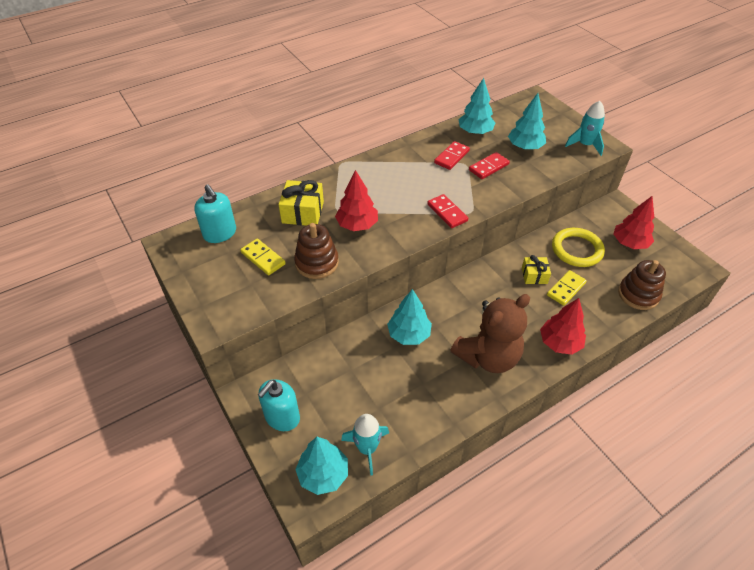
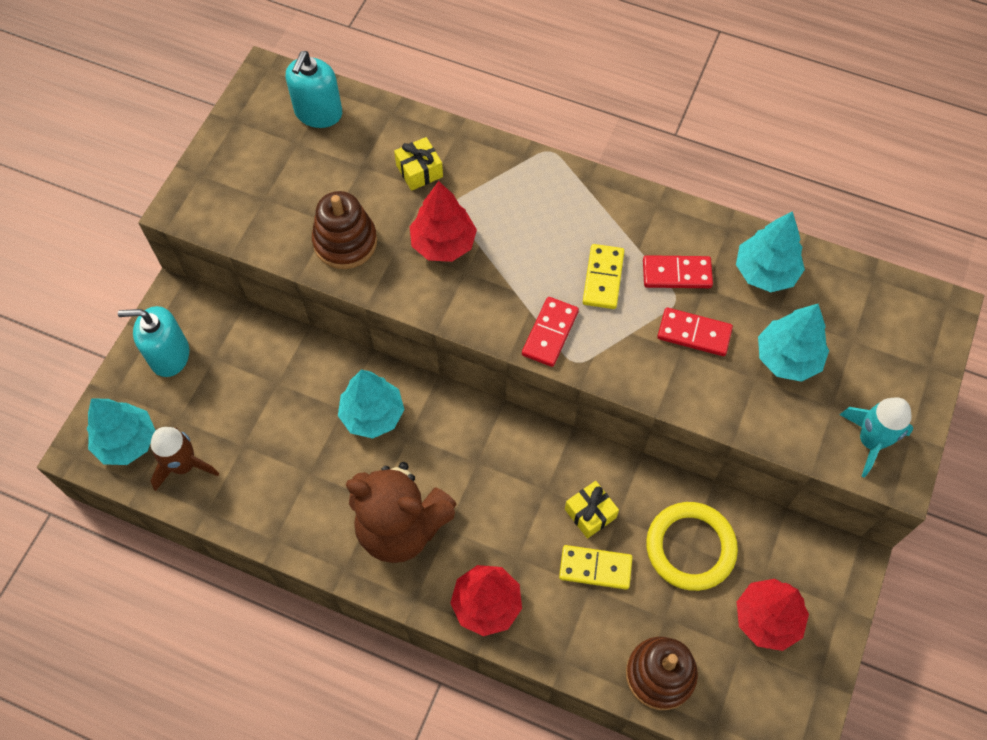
camera: 55 degrees right, 15 degrees up
yellow domino [240,239,286,275] -> yellow domino moved to [583,244,624,309]
yellow gift [278,180,324,226] -> yellow gift [394,137,443,191], size x0.64
turquoise rocket [341,414,389,476] -> brown rocket [151,427,219,491]

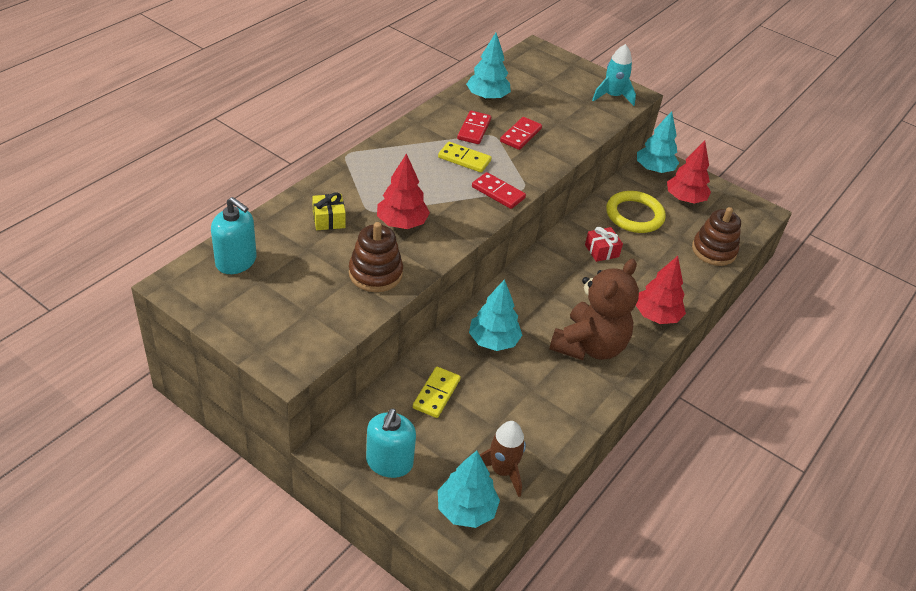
camera: 80 degrees left, 20 degrees down
yellow domino [559,545,633,590] -> yellow domino moved to [413,367,461,418]
yellow gift [565,481,619,539] -> red gift [585,227,623,262]
turquoise tree [758,304,829,382] -> turquoise tree moved to [637,111,679,173]

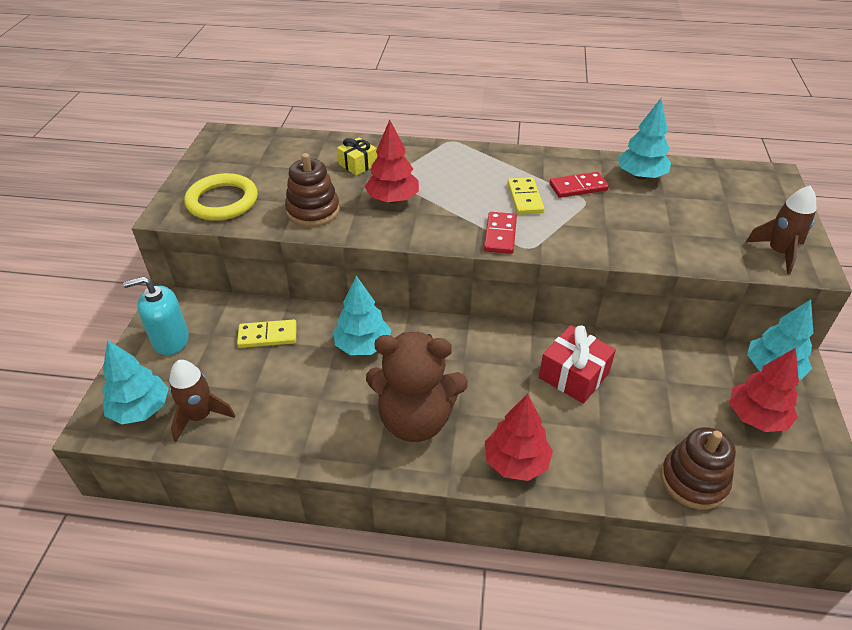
camera: 65 degrees right, 0 degrees up
turquoise soap dispenser [211,197,257,274] -> none
red domino [500,117,542,150] -> none
red gift [585,227,623,262] -> red gift [539,325,616,404], size x1.56
turquoise rocket [592,44,636,106] -> brown rocket [746,186,816,275]
yellow ring [606,191,666,233] -> yellow ring moved to [184,173,258,221]

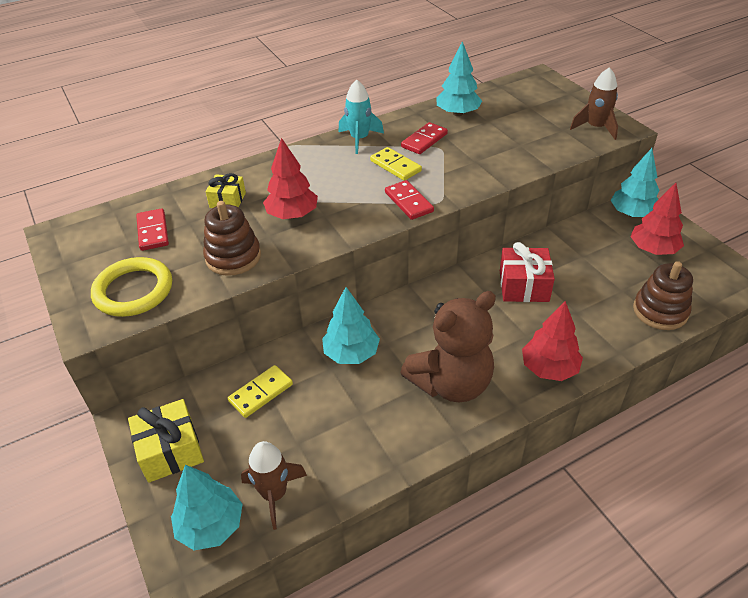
camera: 35 degrees left, 0 degrees up
turquoise soap dispenser [123,276,189,355] -> yellow gift [128,399,204,483]
none -> red domino [136,208,169,251]
none -> turquoise rocket [338,79,384,154]

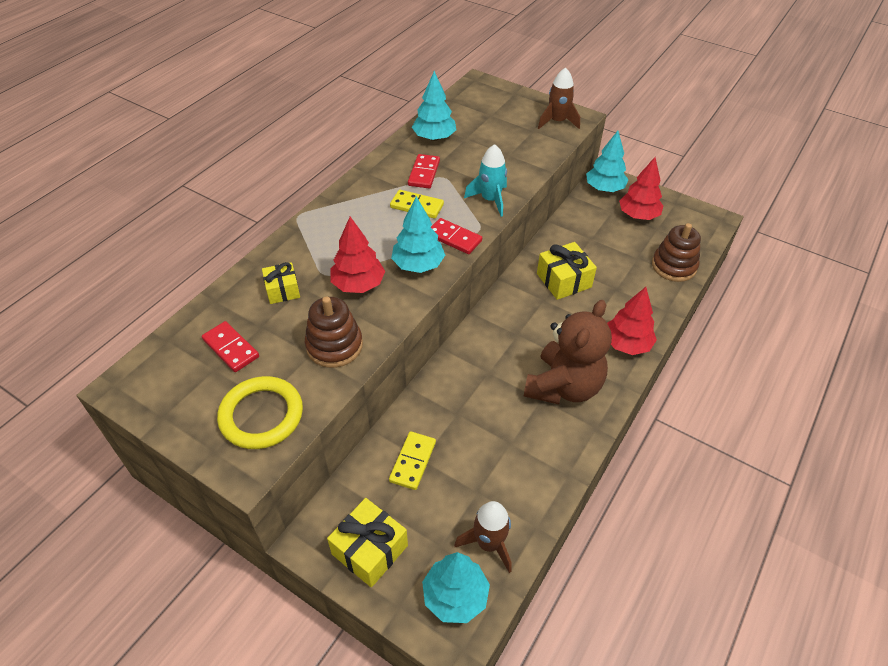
camera: 30 degrees left, 5 degrees up
turquoise tree [322,287,380,364] -> turquoise tree moved to [391,196,445,273]
turquoise rocket [338,79,384,154] -> turquoise rocket moved to [464,144,507,217]
red gift [500,242,555,302] -> yellow gift [537,242,597,300]

